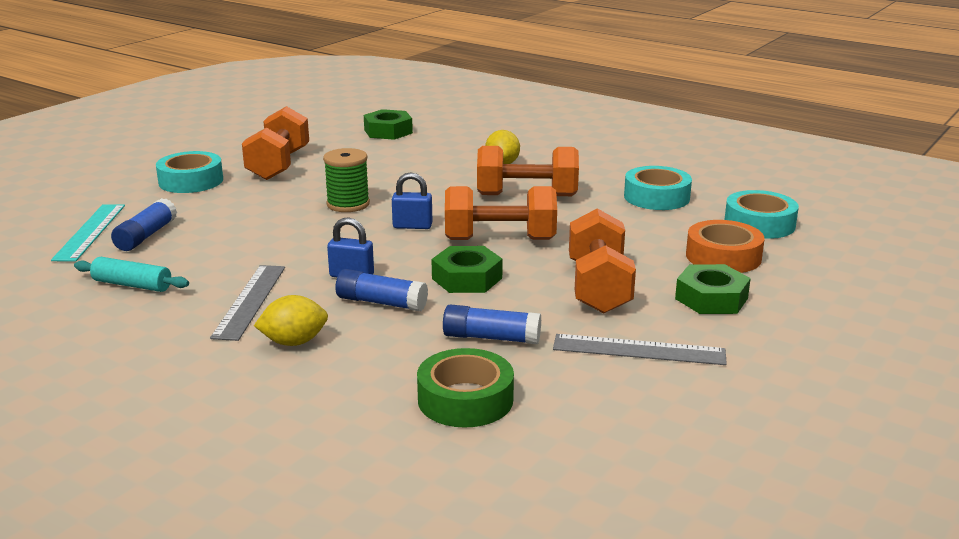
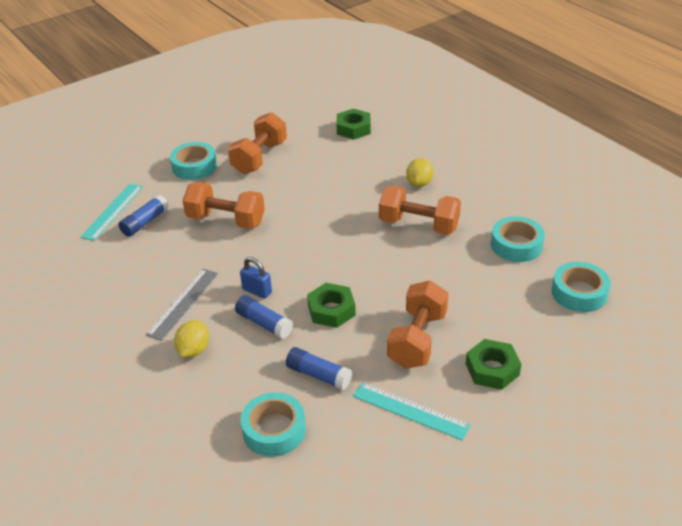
camera: 20 degrees right, 15 degrees up
turquoise rolling pin [74,257,189,292] -> none
yellow lemon [254,295,328,346] -> yellow lemon turned 75 degrees counterclockwise [174,320,209,357]
green spool [323,148,370,212] -> none
blue padlock [392,173,432,229] -> none
green tape [417,348,514,428] -> turquoise tape [241,392,306,457]
orange dumbbell [445,186,557,240] -> orange dumbbell moved to [182,182,265,229]
grey ruler [553,334,727,365] -> turquoise ruler [353,382,471,441]
orange tape [686,220,765,273] -> none

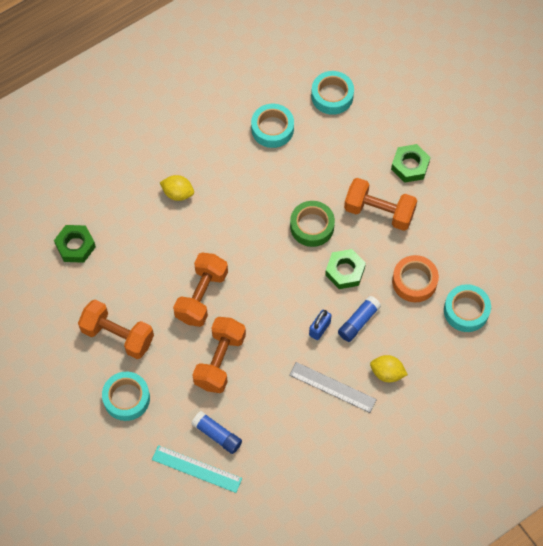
camera: 90 degrees left, 25 degrees up
blue glue stick [286,347,352,390] -> orange tape [392,255,439,302]
turquoise ruler [353,382,471,441] -> none
orange dumbbell [379,185,461,235] -> orange dumbbell moved to [173,253,228,327]
none -> green tape [290,201,335,247]

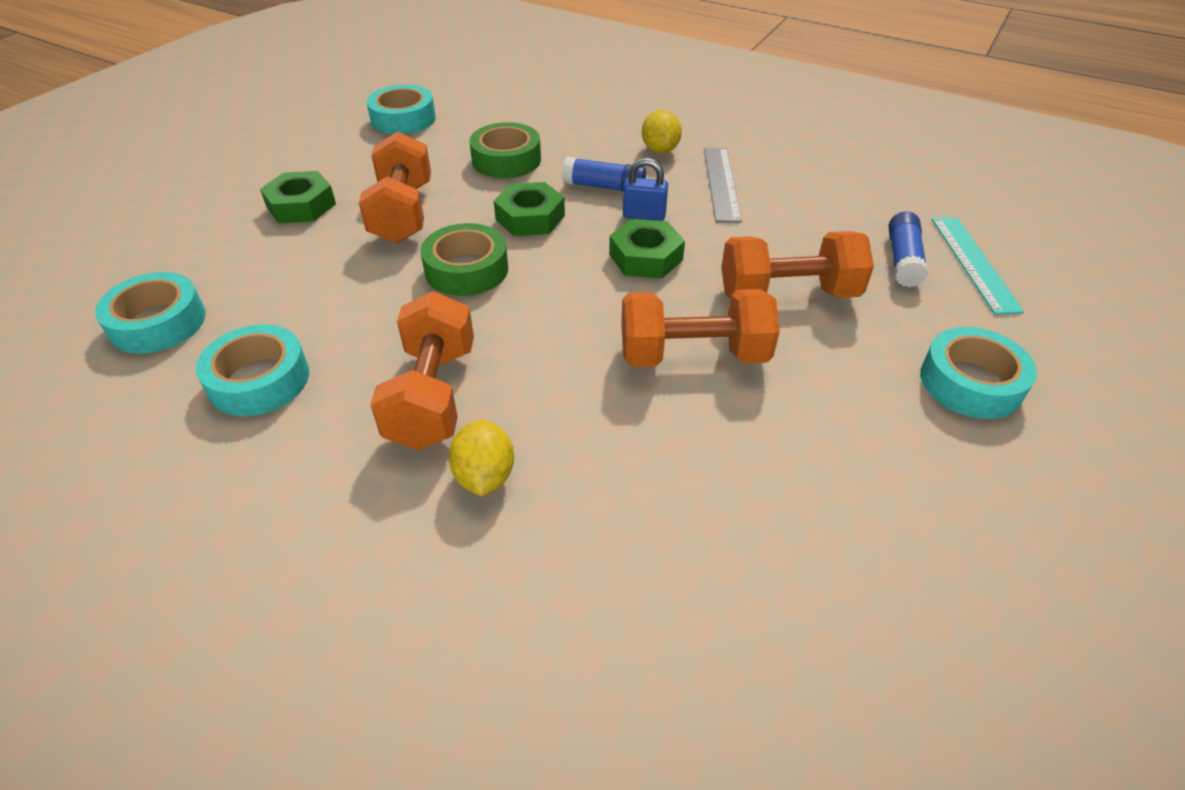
camera: 115 degrees left, 20 degrees down
green nut [54,225,96,263] -> green nut moved to [609,219,685,278]
orange dumbbell [78,300,154,359] -> orange dumbbell moved to [370,291,474,450]
orange tape [392,255,439,302] -> green tape [469,122,541,178]
turquoise tape [444,284,491,332] -> turquoise tape moved to [367,85,436,134]

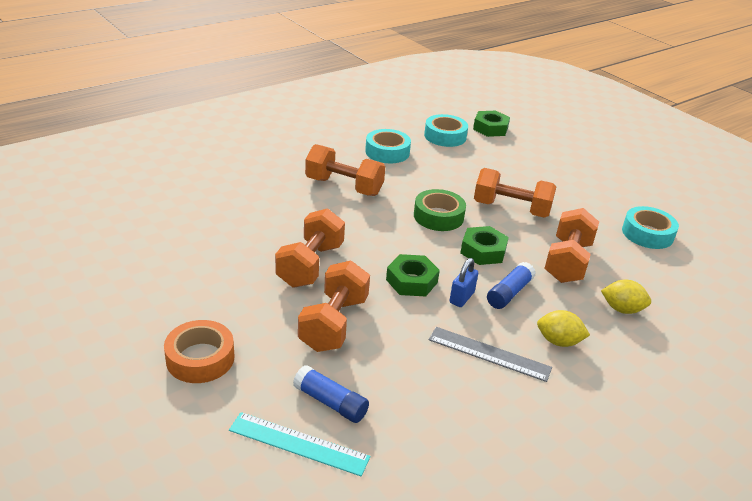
camera: 110 degrees right, 10 degrees down
green nut [260,171,336,223] -> green nut moved to [473,110,510,137]
yellow lemon [448,420,514,496] -> yellow lemon moved to [601,280,651,314]
green tape [469,122,541,178] -> orange dumbbell [544,208,599,283]
turquoise tape [920,327,1037,419] -> orange tape [164,320,234,383]

